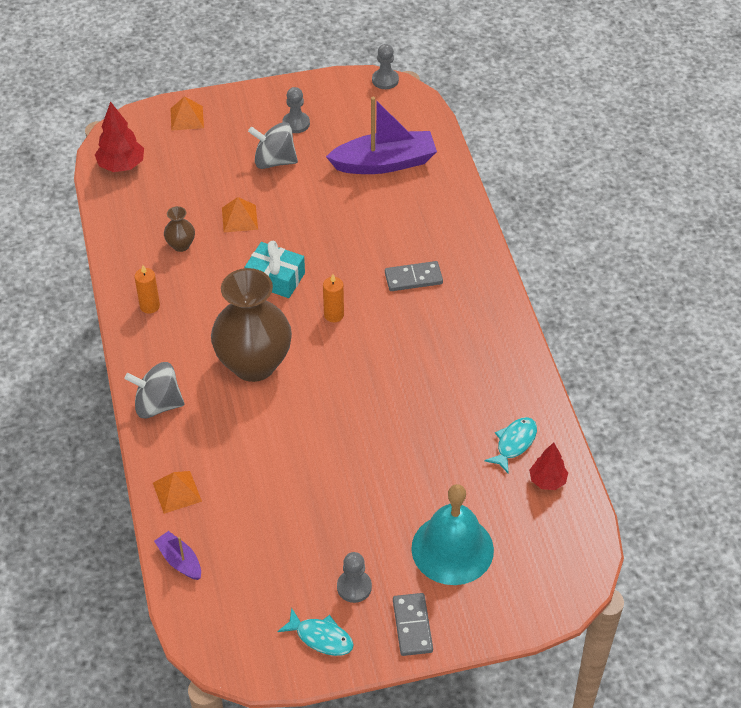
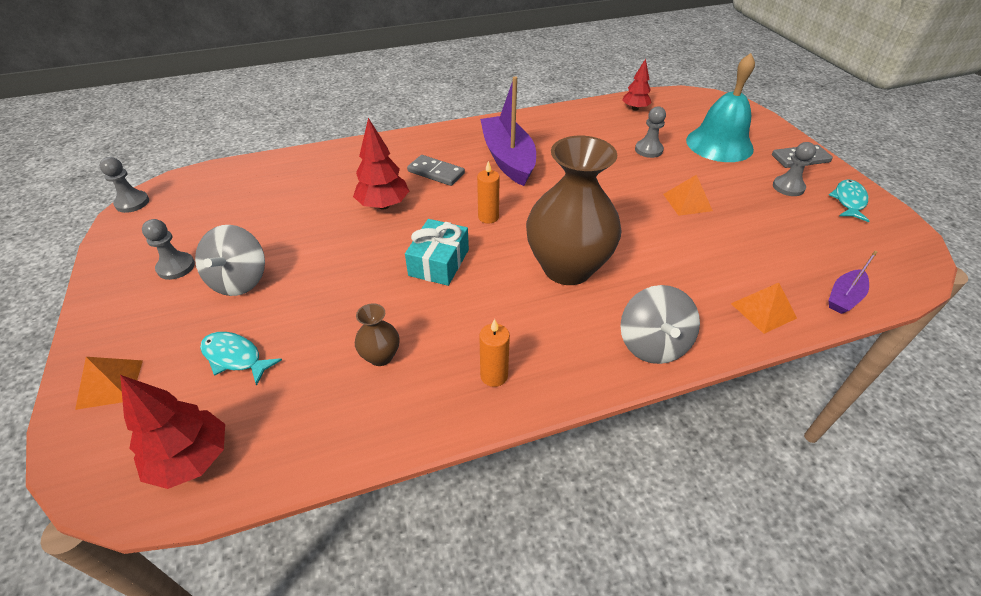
camera: 95 degrees left, 5 degrees down
orange pyramid [222,197,258,232] -> orange pyramid moved to [663,175,713,216]
purple boat [326,97,437,174] -> purple boat moved to [480,76,536,186]
grey domino [385,261,443,291] -> grey domino turned 45 degrees counterclockwise [407,155,465,186]
turquoise fish [484,417,537,474] -> turquoise fish moved to [200,332,282,386]
none -> red tree [353,118,409,209]
none -> grey pawn [635,106,666,158]

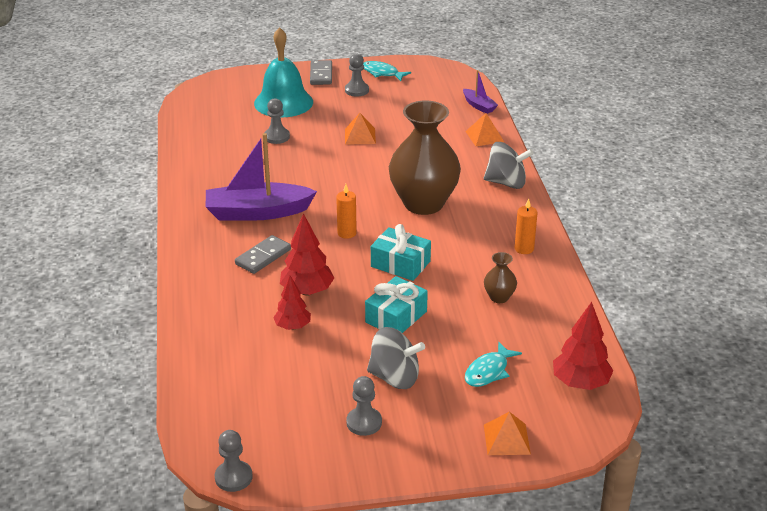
camera: 80 degrees left, 10 degrees down
red tree [623,58,652,111] -> red tree moved to [273,276,311,330]
none -> turquoise gift [365,276,428,333]

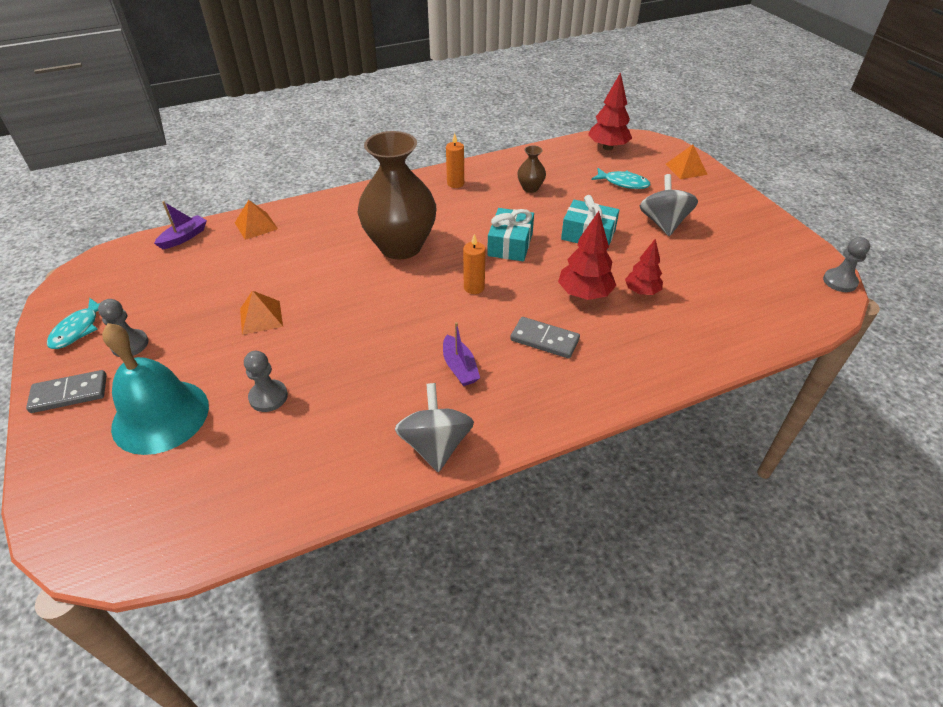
camera: 105 degrees left, 10 degrees up
purple boat [206,133,317,221] -> purple boat [443,322,480,386], size x0.48
grey pawn [346,376,382,436] -> none
grey spinning top [484,142,534,189] -> grey spinning top moved to [395,383,474,472]

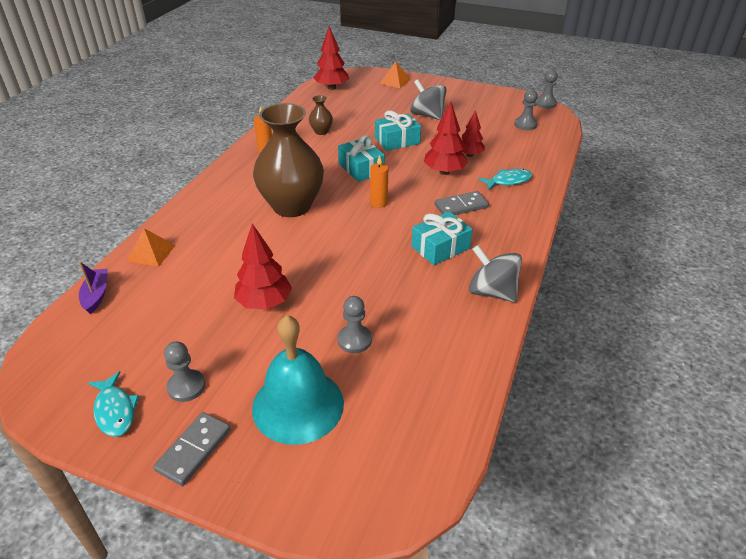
camera: 45 degrees left, 5 degrees down
orange pyramid [240,290,283,335] -> red tree [234,224,292,310]
purple boat [443,322,480,386] -> turquoise gift [411,212,473,265]
turquoise fish [591,168,650,189] -> turquoise fish moved to [478,169,532,190]
none -> grey pawn [514,89,538,130]

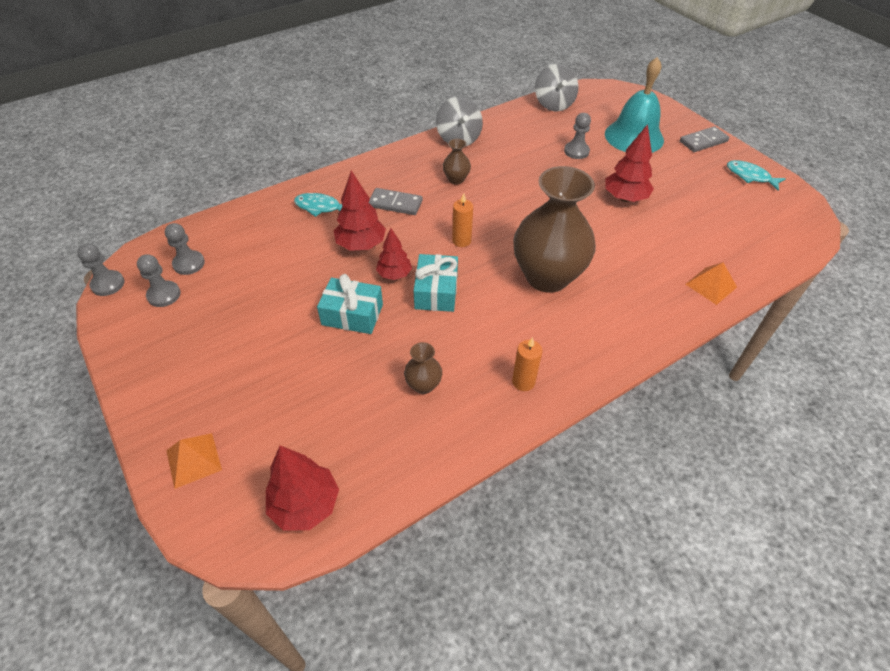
camera: 145 degrees left, 10 degrees up
purple boat [79,261,108,314] -> none
turquoise fish [88,371,139,437] -> turquoise fish turned 60 degrees counterclockwise [727,160,786,191]
grey pawn [164,341,205,402] -> grey pawn moved to [137,254,181,307]
grey spinning top [410,79,447,120] -> grey spinning top moved to [535,64,579,111]
turquoise gift [411,212,473,265] -> brown vase [443,139,471,185]
red tree [461,110,485,157] -> red tree moved to [376,228,412,280]

